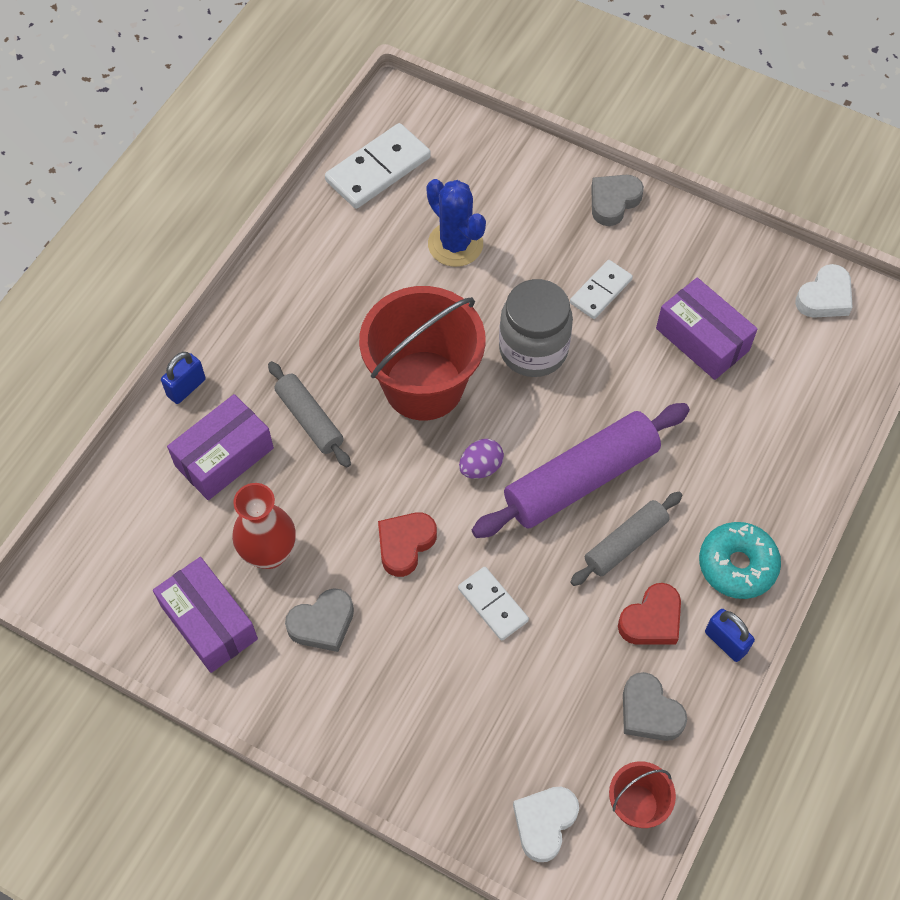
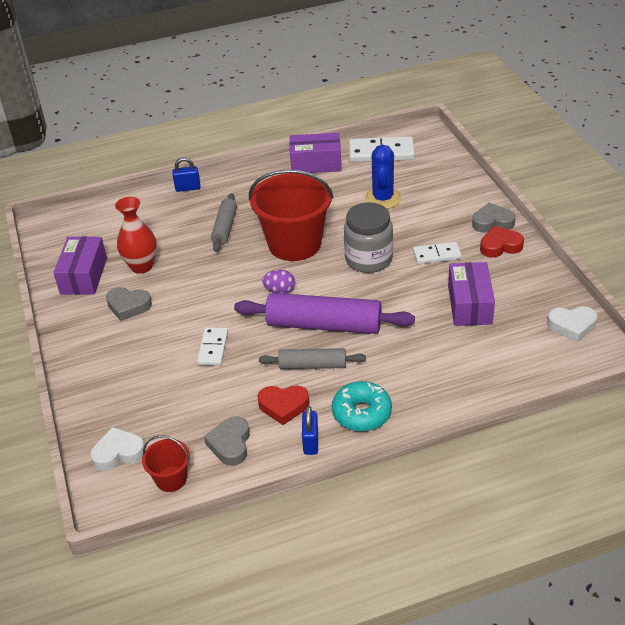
camera: 45 degrees right, 20 degrees down
purple box [167,394,274,500] -> purple box moved to [290,132,341,173]
red heart [378,512,437,577] -> red heart moved to [480,226,524,258]

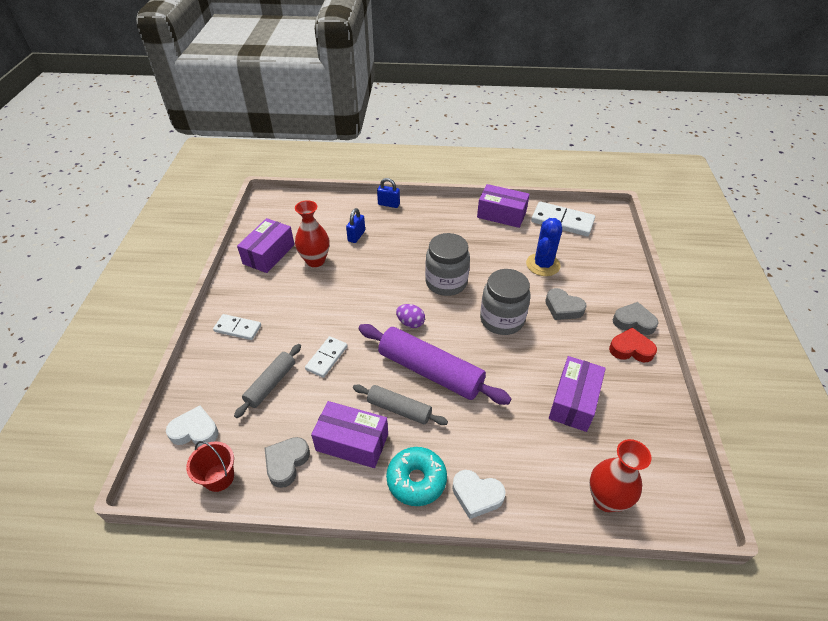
camera: 20 degrees right, 5 degrees up
grey heart [106,287,152,321] -> grey heart moved to [545,288,587,320]
grey rolling pin [211,193,237,252] -> grey rolling pin moved to [234,344,301,418]
red bucket [249,170,334,261] -> grey jar [425,233,470,296]
red heart [257,385,309,425] -> purple box [311,401,388,468]
blue padlock [302,406,318,455] -> blue padlock moved to [346,208,365,243]
white domino [413,242,462,264] -> white domino moved to [213,314,261,340]
white heart [547,306,597,342] -> white heart moved to [452,470,505,519]
none -> red vase [589,439,652,512]

